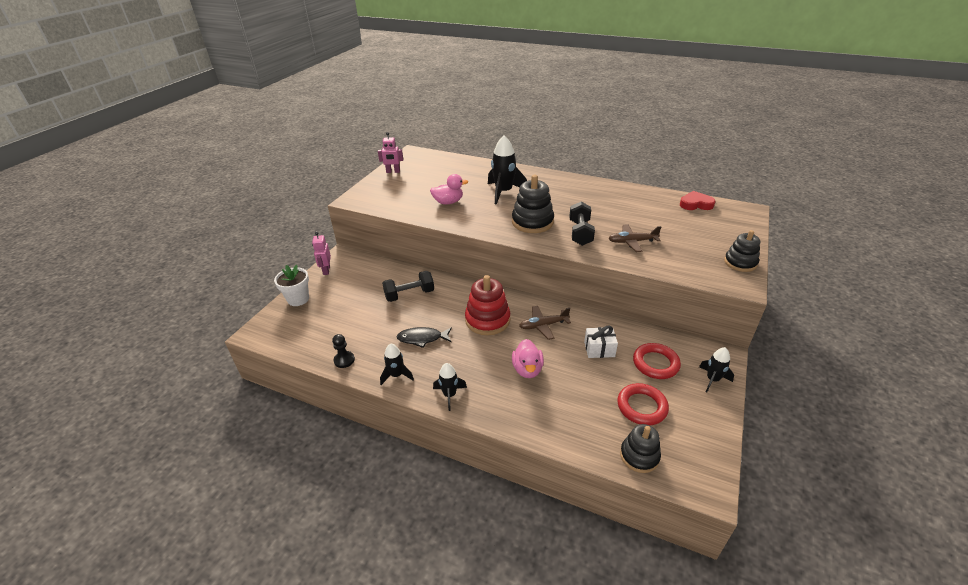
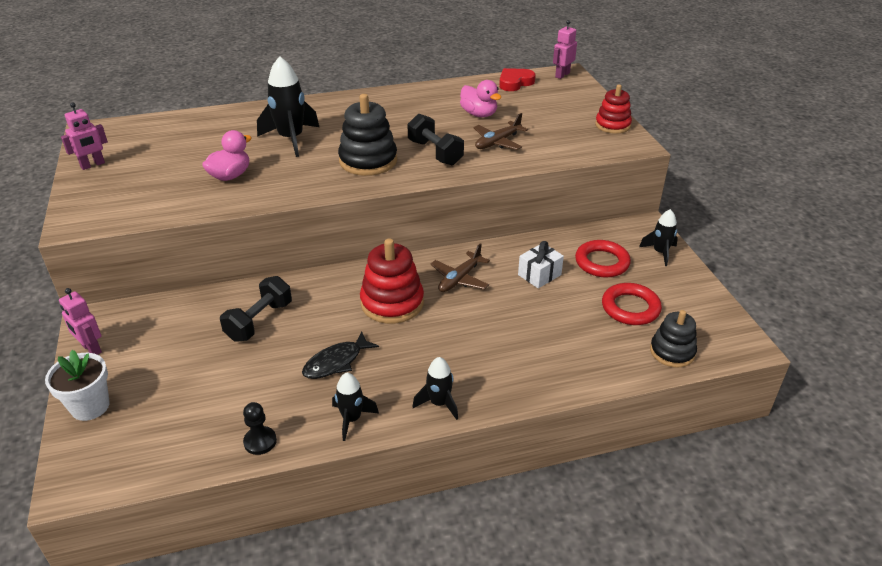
camera: 40 degrees left, 0 degrees up
pink duck [512,339,544,378] -> pink duck moved to [460,80,501,117]
black stacking toy [724,230,760,272] -> red stacking toy [595,85,632,134]
none -> pink robot [553,20,577,79]

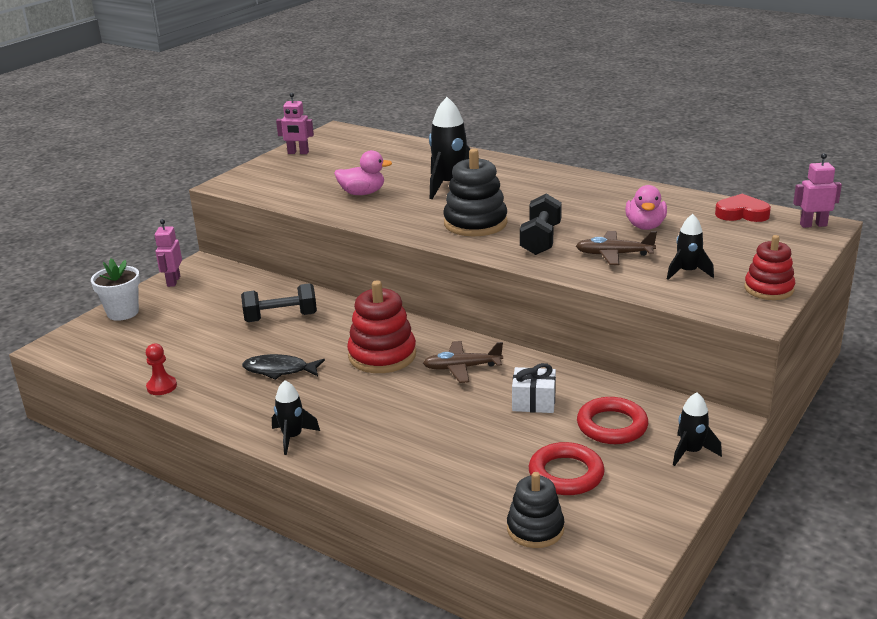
camera: 50 degrees right, 10 degrees down
black pawn [243,402,277,455] -> red pawn [146,344,177,395]
black rocket [332,373,379,441] -> black rocket moved to [667,214,714,280]

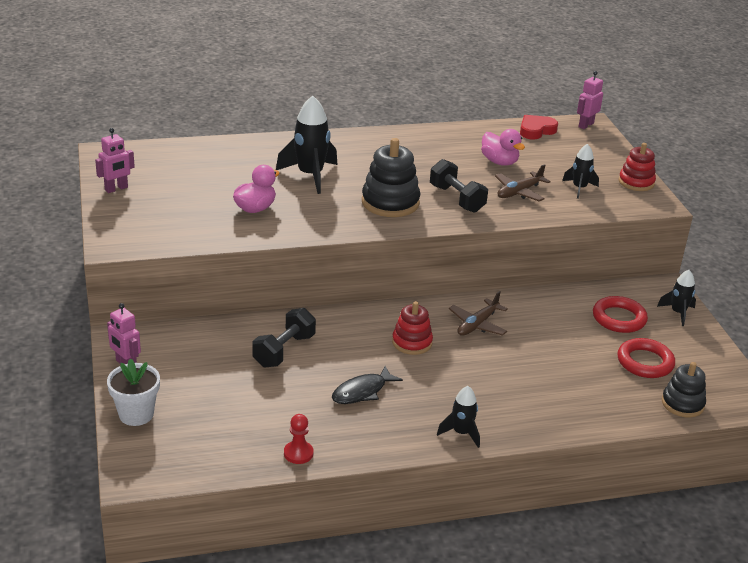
camera: 50 degrees left, 5 degrees up
red stacking toy [347,280,416,373] -> red stacking toy [392,301,433,355], size x0.65
white gift [512,363,556,413] -> none

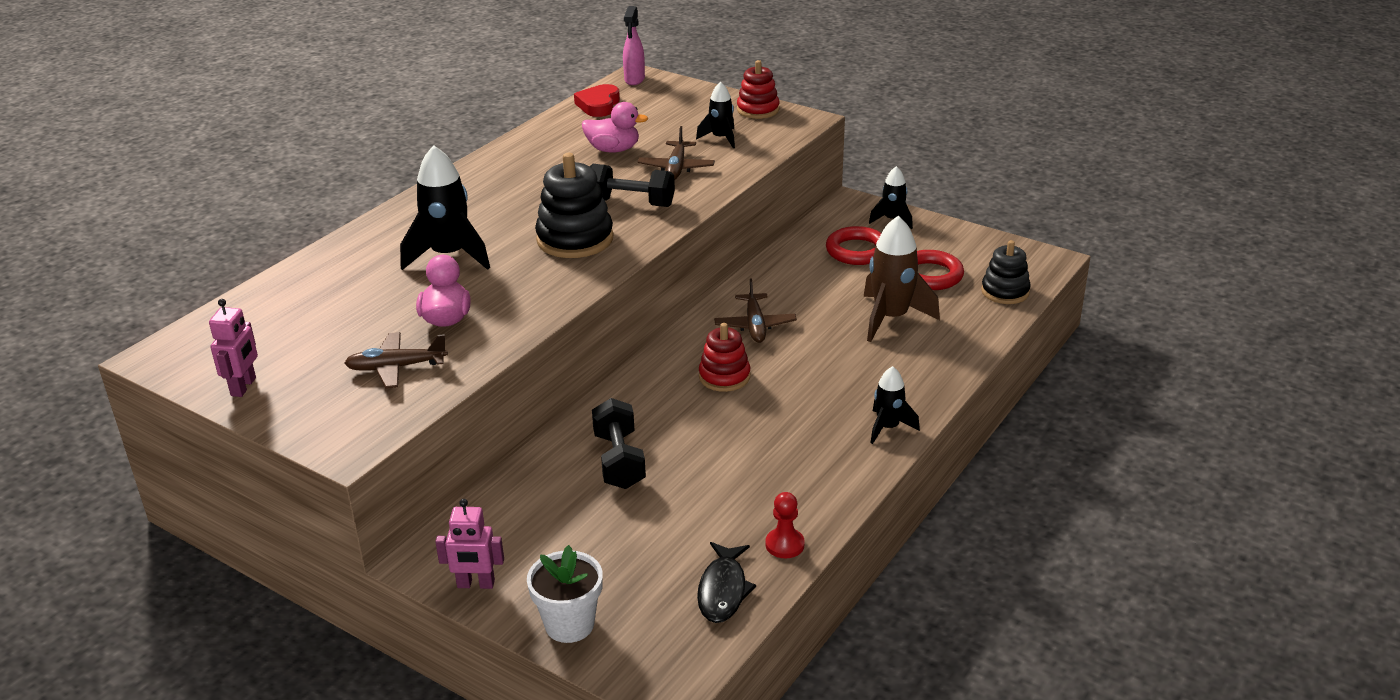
camera: 40 degrees left, 0 degrees up
black fish [332,366,403,404] -> black fish moved to [697,542,756,623]
pink robot [577,71,603,129] -> pink spray bottle [623,6,645,85]
none -> brown plane [344,332,448,389]
none -> brown rocket [864,216,940,342]

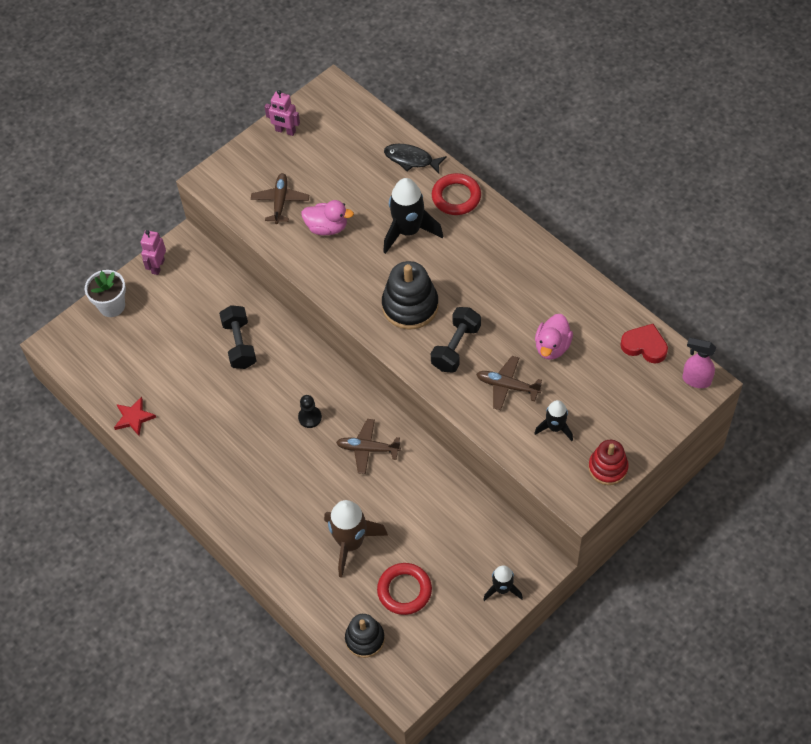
camera: 105 degrees right, 25 degrees up
black dumbbell [592,398,646,489] -> black dumbbell turned 75 degrees clockwise [219,305,257,369]
black fish [697,542,756,623] -> black fish moved to [384,144,447,174]
red stacking toy [699,323,750,392] -> black pawn [298,395,322,428]
red pawn [765,492,805,558] -> red star [114,397,156,436]
red ring [826,226,881,265] -> red ring moved to [432,173,481,215]
black rocket [870,366,920,444] -> none

